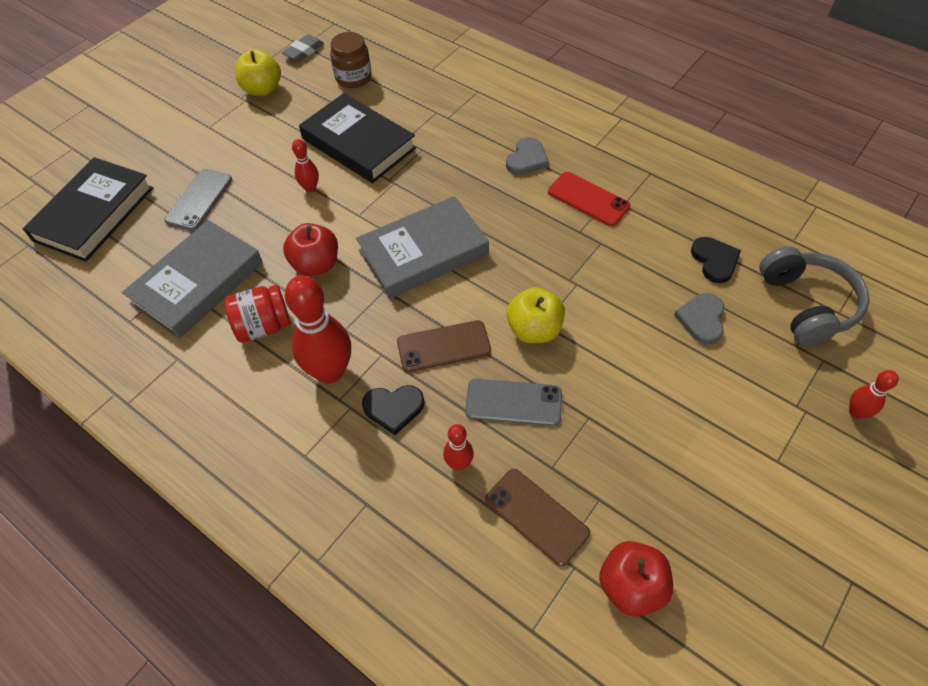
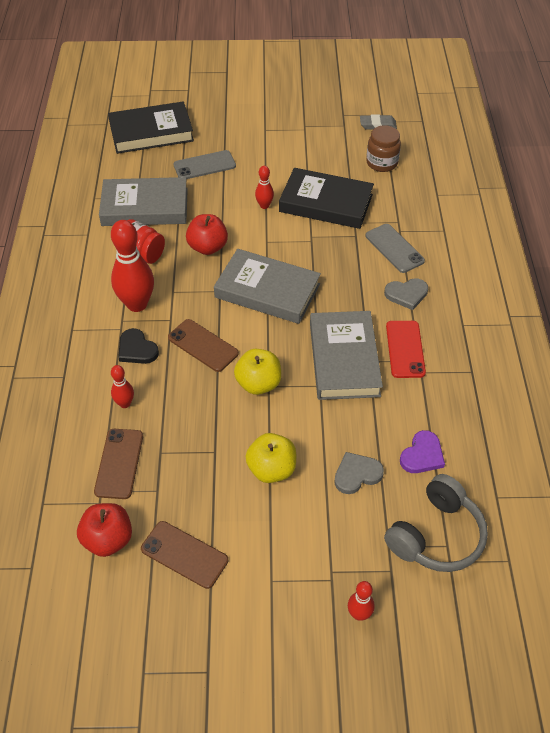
camera: 50 degrees right, 5 degrees down
yellow apple [235,49,281,96] -> yellow apple moved to [245,433,296,483]
black book [299,93,416,183] -> black book turned 75 degrees counterclockwise [279,168,374,229]
grey phone [465,379,562,426] -> grey phone moved to [365,224,425,273]
black heart [691,237,741,283] -> purple heart [400,430,445,473]
none -> brown phone [141,521,228,589]
none -> grey book [310,311,383,400]

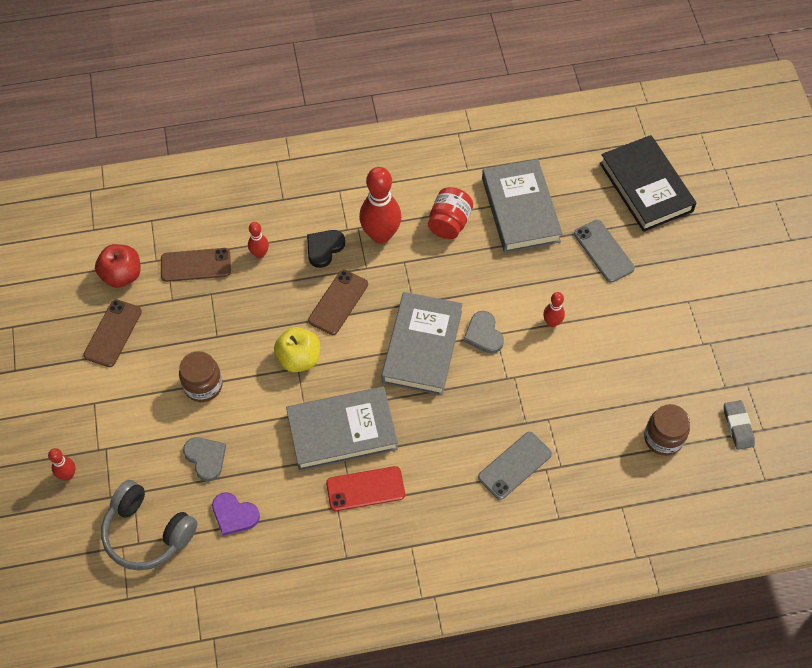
camera: 80 degrees right, 10 degrees up
red apple [186,214,228,255] -> none
yellow apple [245,433,296,483] -> brown jar [179,351,223,402]
black book [279,168,374,229] -> none
grey heart [384,278,428,310] -> grey heart moved to [463,311,504,354]

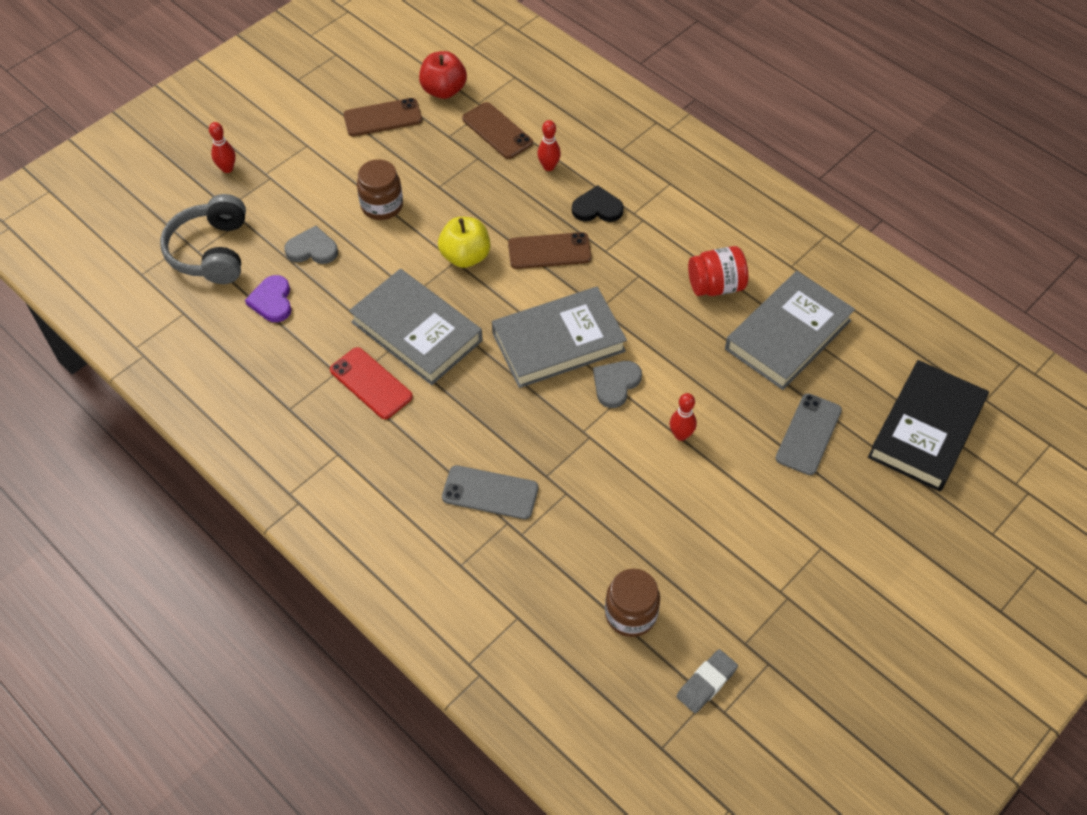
camera: 55 degrees right, 5 degrees down
grey heart [183,437,226,481] -> grey heart turned 105 degrees counterclockwise [284,226,338,264]
red bowling pin [359,167,401,244] -> none

